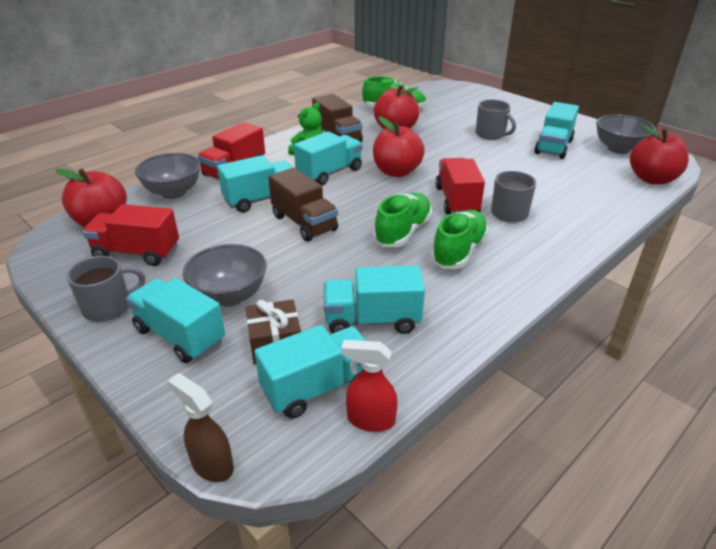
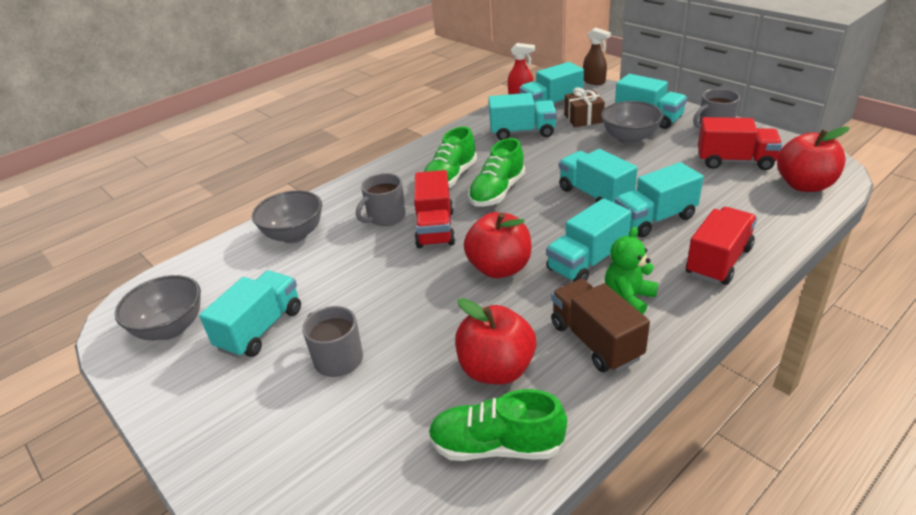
camera: 175 degrees left, 0 degrees up
grey bowl [135,153,201,199] -> grey bowl moved to [252,190,322,243]
brown truck [268,167,338,242] -> turquoise truck [559,149,638,203]
red apple [630,125,689,184] -> none

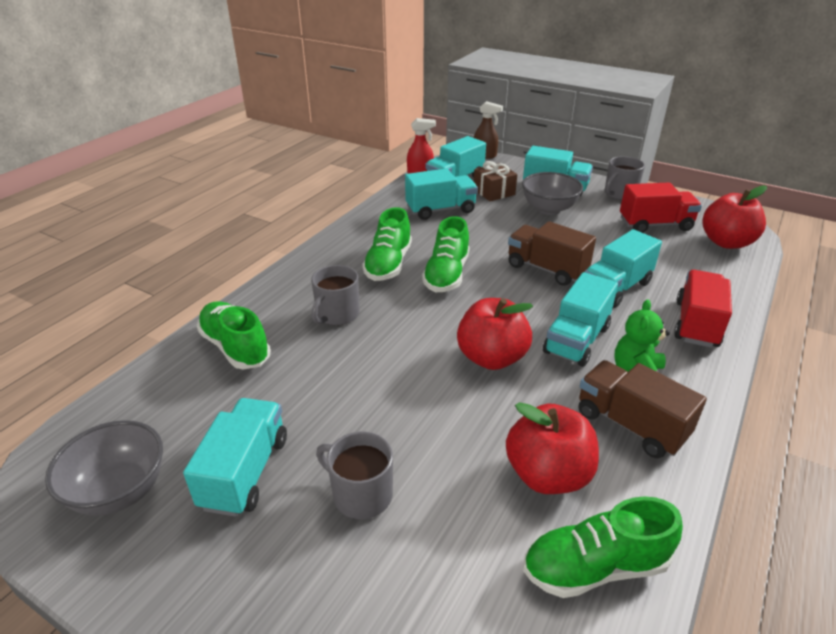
camera: 20 degrees left, 0 degrees up
grey bowl [252,190,322,243] -> green shoe [197,302,271,370]
red truck [414,170,455,248] -> none
turquoise truck [559,149,638,203] -> brown truck [508,221,596,286]

